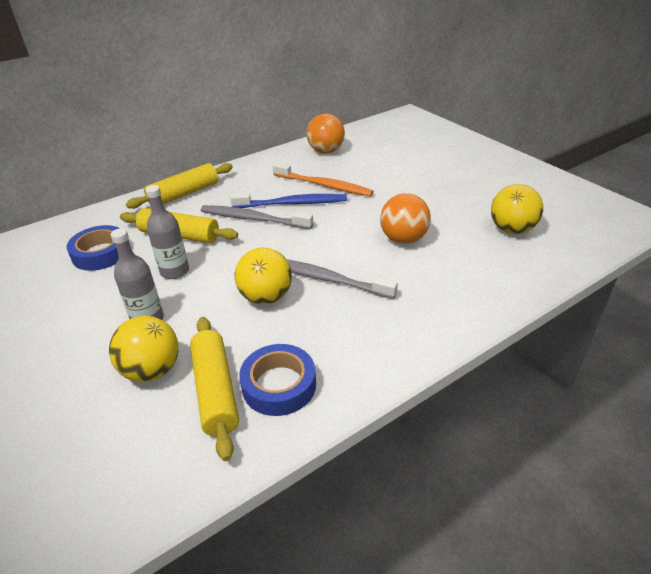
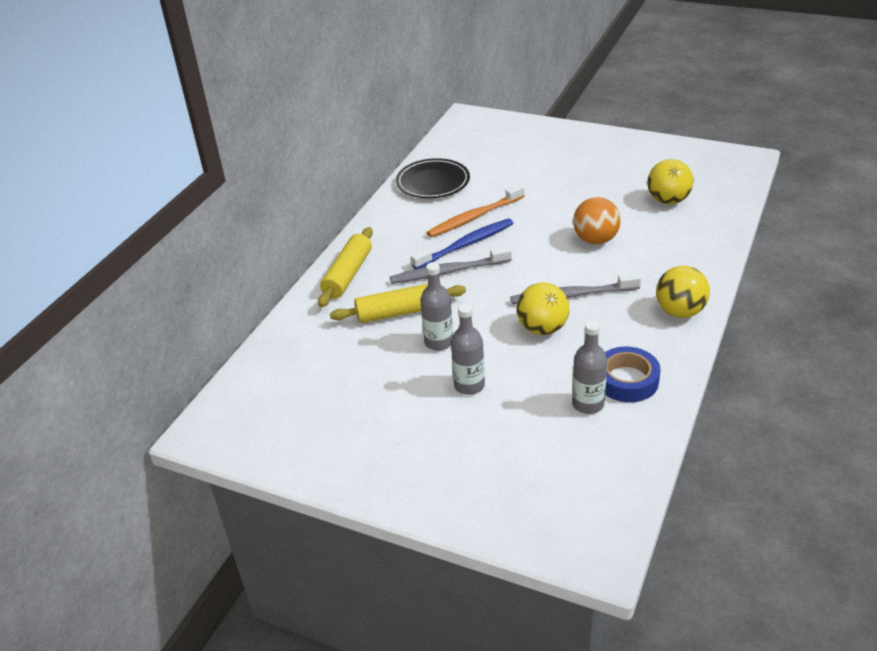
camera: 30 degrees left, 0 degrees up
blue tape [66,225,120,271] -> none
yellow ball [109,316,179,382] -> yellow ball moved to [656,266,710,318]
yellow rolling pin [190,317,239,461] -> grey bottle [572,321,607,414]
orange toothbrush [273,162,374,196] -> orange toothbrush turned 150 degrees clockwise [427,184,525,237]
orange ball [306,113,345,153] -> black plate [396,158,470,198]

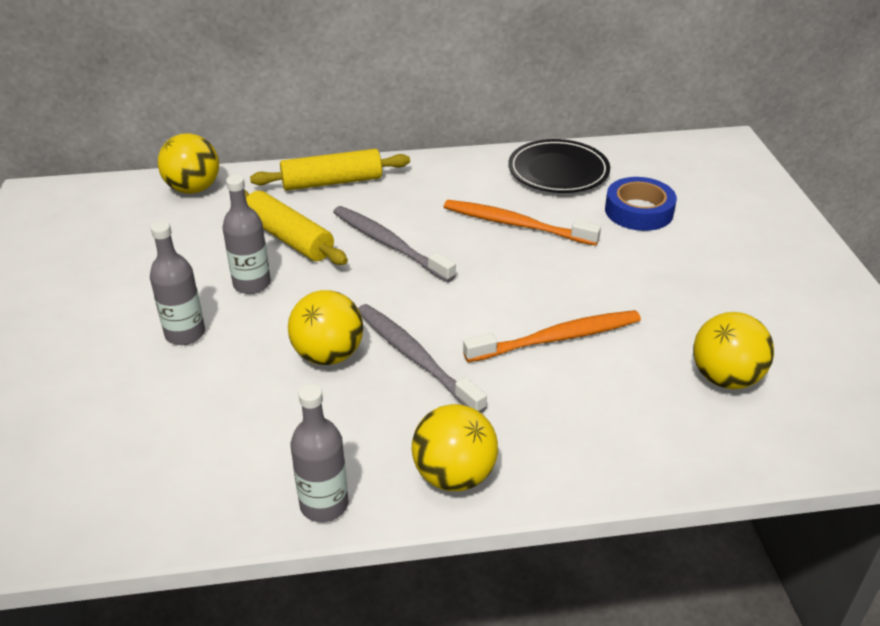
camera: 55 degrees right, 0 degrees up
blue toothbrush [411,218,513,269] -> none
grey bottle [572,321,607,414] -> grey bottle moved to [290,384,348,522]
orange ball [573,197,621,244] -> orange toothbrush [463,310,641,362]
blue tape [605,347,661,402] -> blue tape moved to [605,177,677,231]
none -> yellow ball [158,133,219,194]

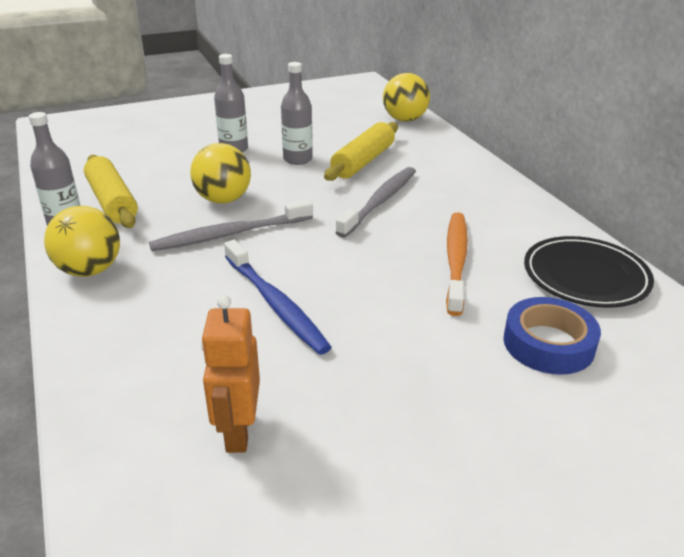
camera: 75 degrees right, 5 degrees down
yellow rolling pin [250,149,410,191] -> yellow rolling pin moved to [84,155,138,228]
grey toothbrush [358,304,487,413] -> grey toothbrush turned 150 degrees counterclockwise [149,199,313,251]
orange toothbrush [463,310,641,362] -> blue toothbrush [224,240,332,355]
yellow ball [693,312,774,389] -> orange robot [201,295,260,453]

